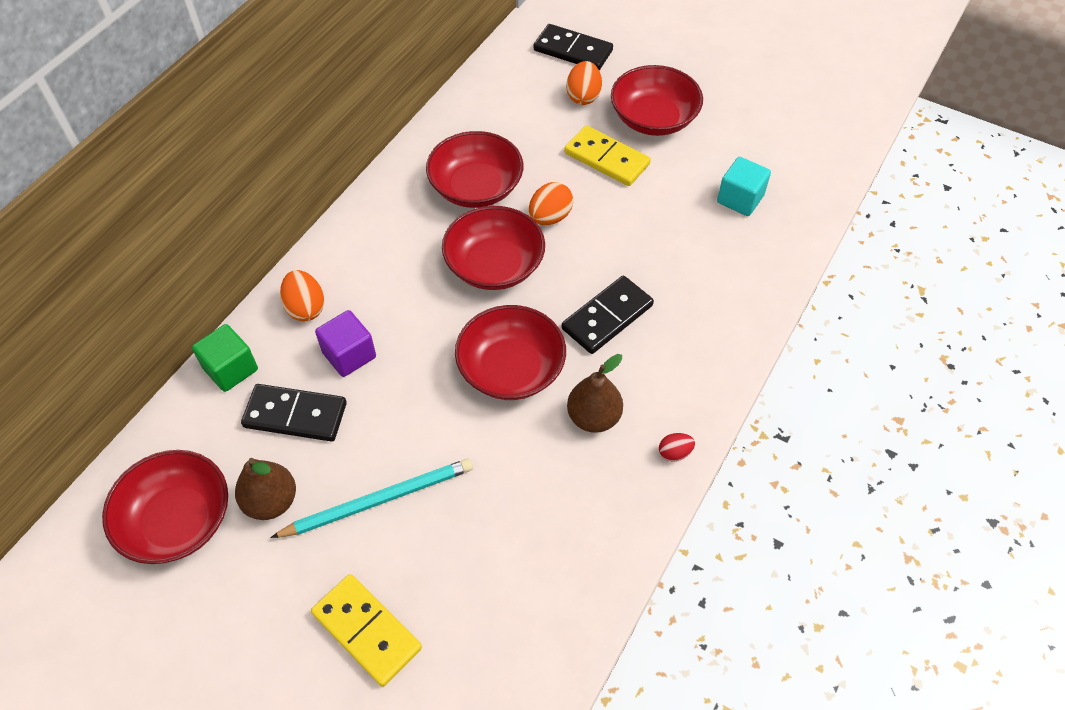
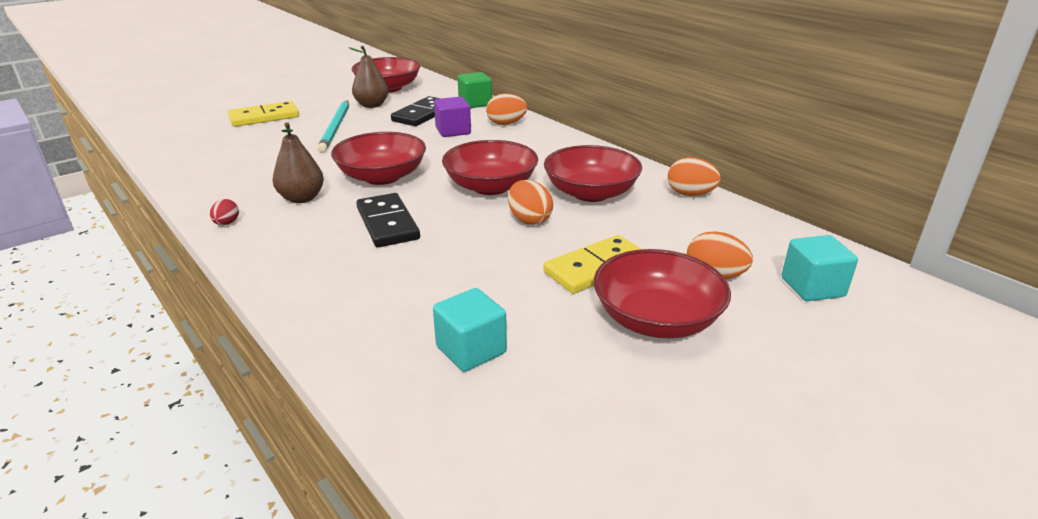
camera: 110 degrees right, 25 degrees down
black domino [534,24,613,70] -> turquoise cube [781,235,858,301]
none -> orange egg [668,157,721,196]

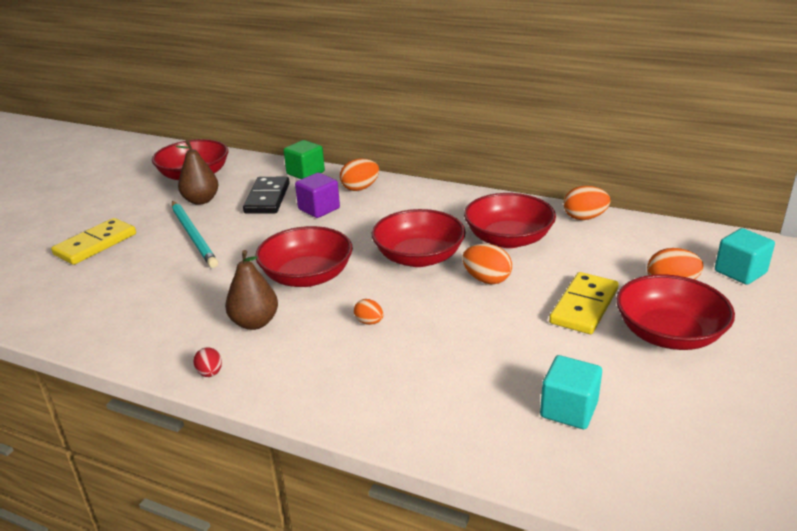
camera: 25 degrees left, 0 degrees up
black domino [356,193,420,247] -> orange egg [354,299,383,325]

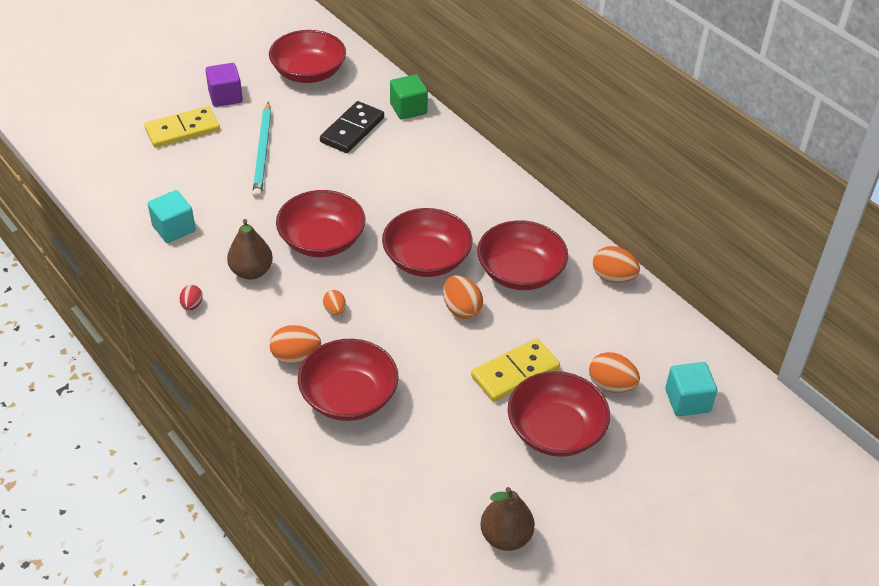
camera: 25 degrees right, 15 degrees up
brown pear [175,140,219,205] -> brown pear moved to [480,487,535,551]
purple cube [295,173,340,218] -> purple cube moved to [205,63,243,107]
orange egg [340,159,379,191] -> orange egg moved to [270,325,321,364]
turquoise cube [540,355,602,429] -> turquoise cube moved to [148,190,196,243]
none -> red bowl [298,339,399,421]

